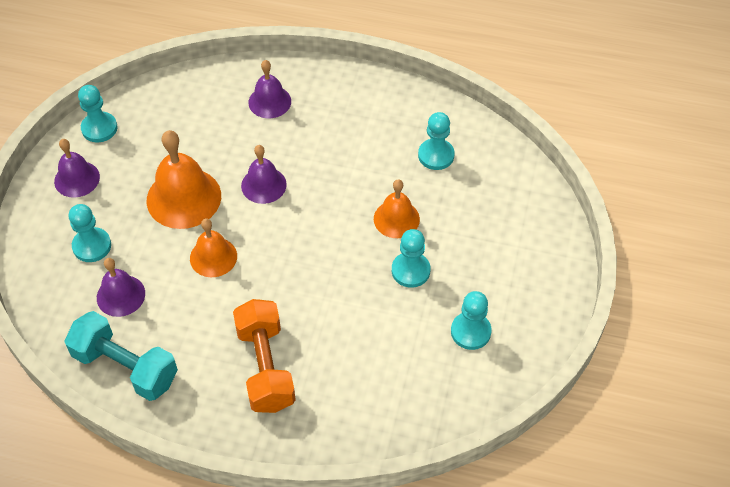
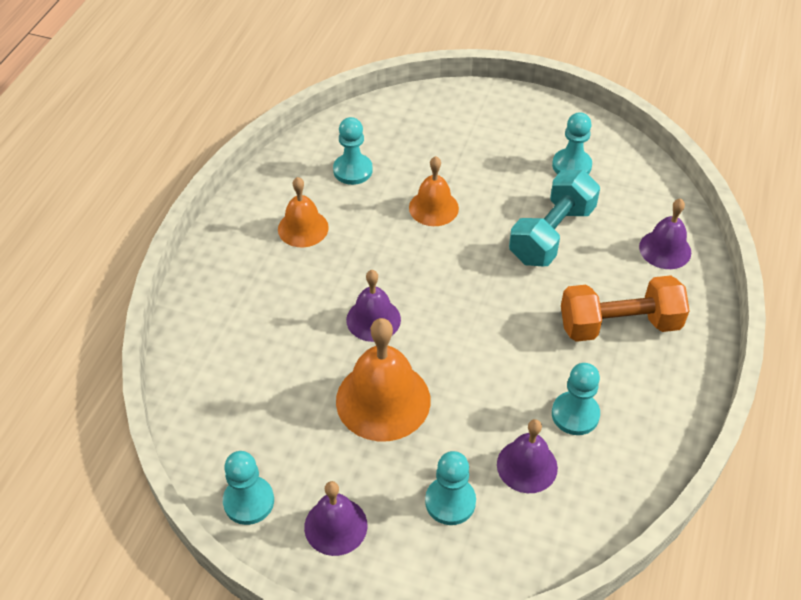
camera: 85 degrees left, 5 degrees down
turquoise dumbbell [64,311,178,401] -> turquoise dumbbell moved to [509,170,600,266]
orange bell [190,218,237,277] -> orange bell moved to [278,177,329,247]
purple bell [248,60,291,118] -> purple bell moved to [639,199,691,269]
turquoise pawn [392,229,430,288] -> turquoise pawn moved to [552,363,600,435]

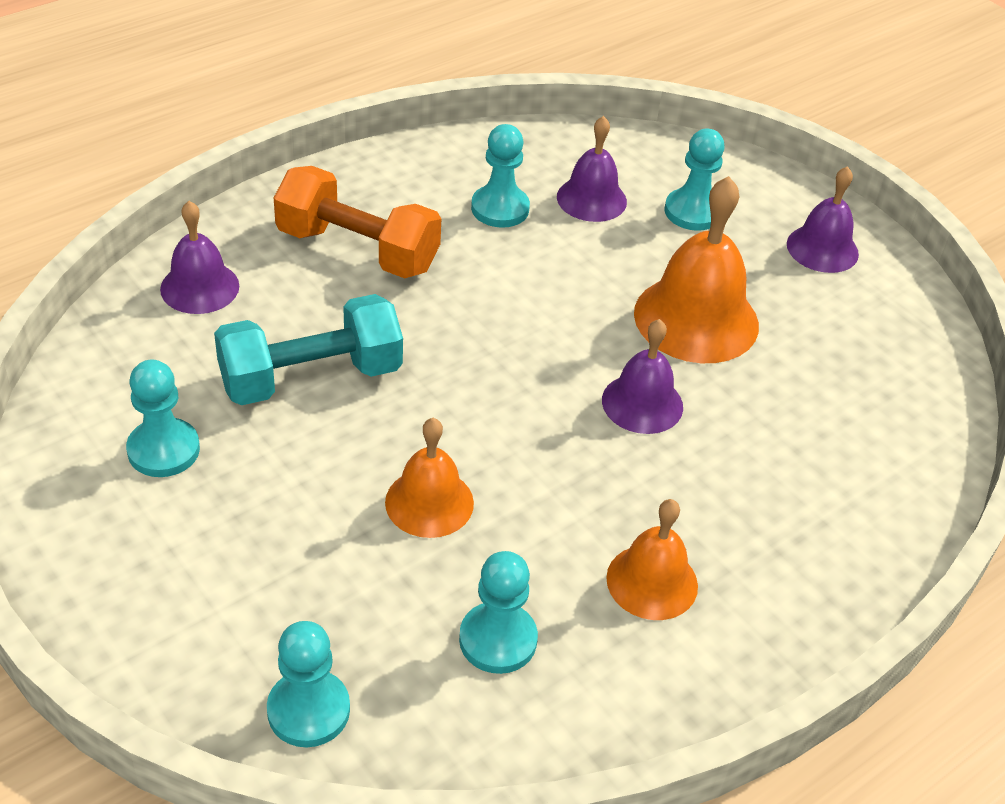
camera: 150 degrees left, 5 degrees down
turquoise pawn [223,451,274,525] -> turquoise pawn moved to [267,621,350,747]

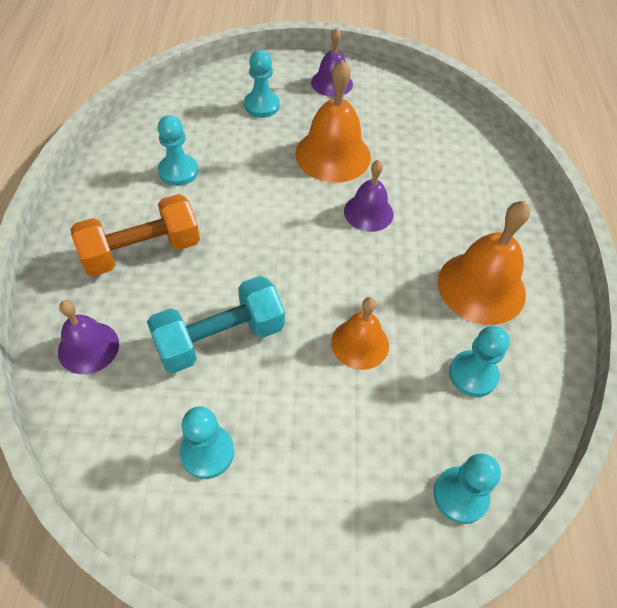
camera: 50 degrees left, 10 degrees up
turquoise dumbbell [214,294,403,405] -> turquoise dumbbell turned 45 degrees clockwise [147,276,285,373]
purple bell [557,116,627,222] -> none
orange bell [606,499,698,620] -> orange bell [438,201,530,325], size x1.63

